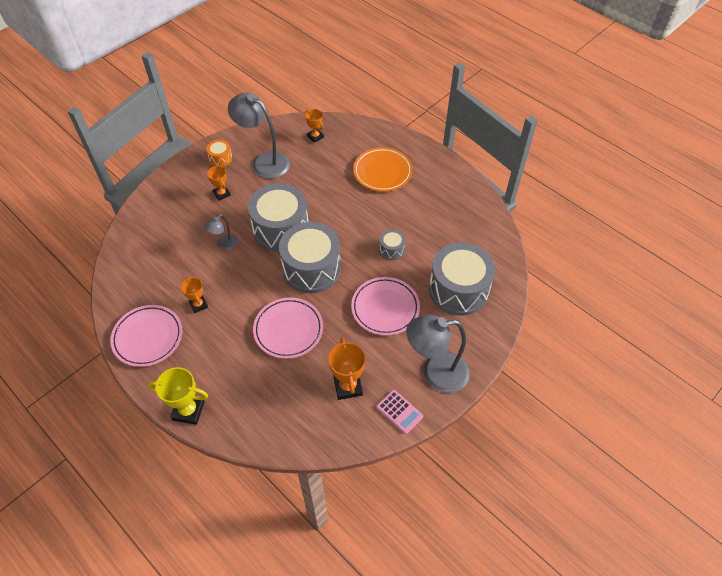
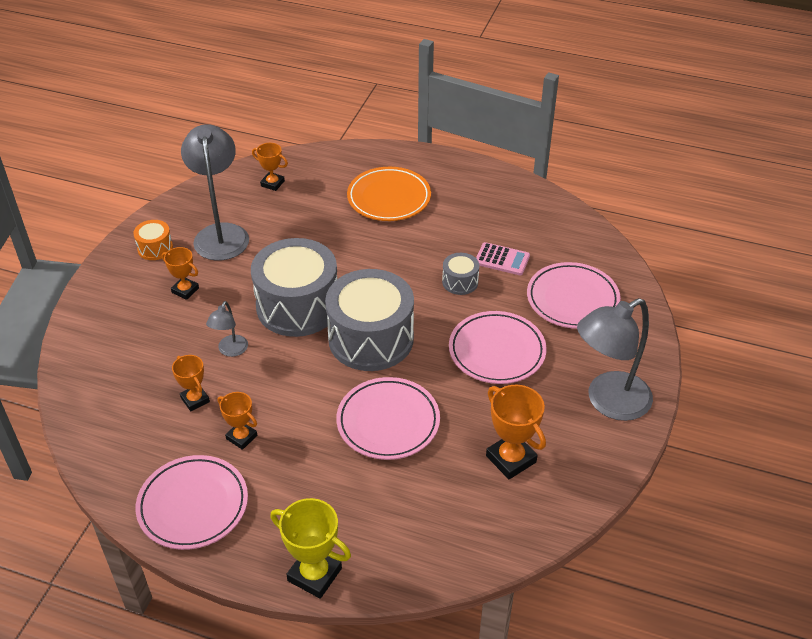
camera: 25 degrees left, 10 degrees down
yellow trophy [148,367,208,425] -> yellow trophy turned 45 degrees clockwise [270,498,351,599]
grey lamp [228,92,290,179] -> grey lamp turned 75 degrees clockwise [181,124,249,261]
pink calculator [376,390,423,434] -> pink calculator moved to [476,242,530,275]
grey drum [429,243,495,316] -> pink plate [527,262,621,329]
none -> orange trophy [172,355,210,411]

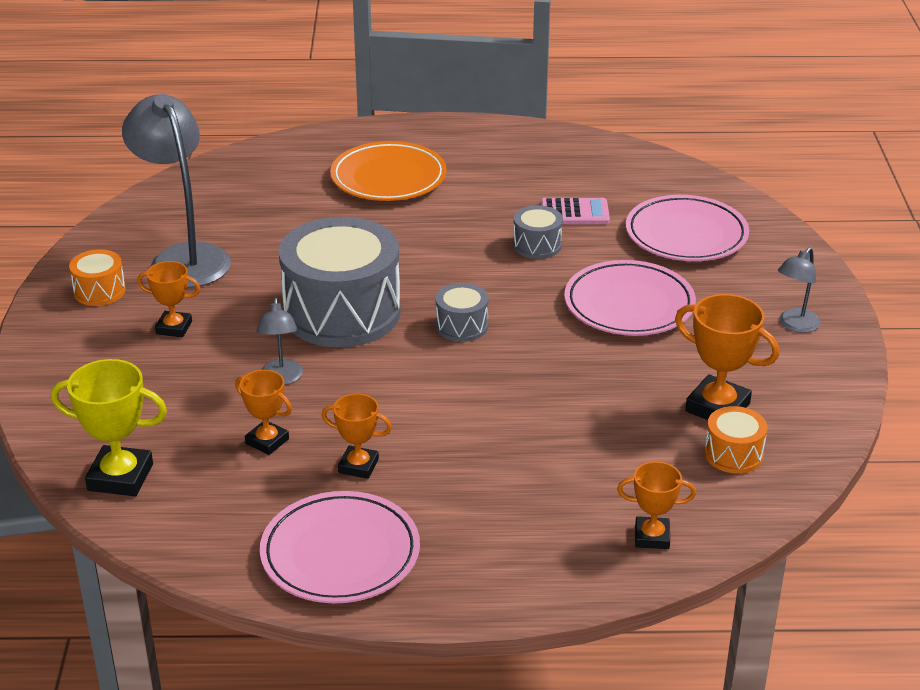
camera: 20 degrees left, 10 degrees down
orange trophy [252,143,288,191] -> orange trophy moved to [617,461,696,549]
yellow trophy [270,498,351,599] -> yellow trophy moved to [51,359,167,496]
grey drum [325,269,414,371] -> grey drum [435,283,489,342], size x0.44
pink plate [336,377,440,460] -> none
grey lamp [577,298,653,421] -> grey lamp [778,247,821,333], size x0.49
none -> orange drum [704,406,767,474]

